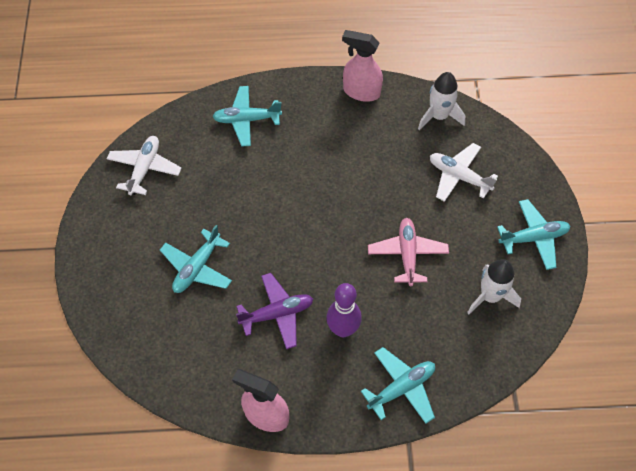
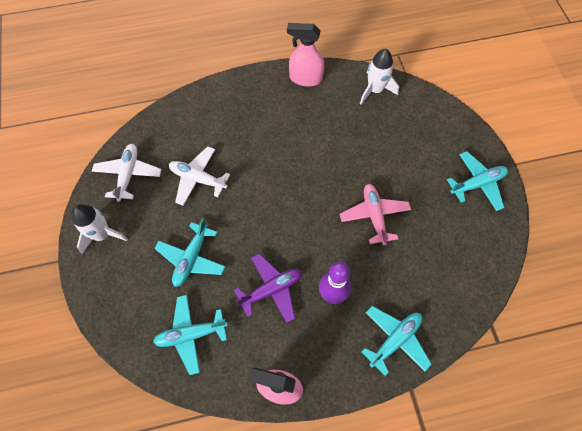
camera: 10 degrees left, 5 degrees up
turquoise plane [212,86,282,147] -> turquoise plane moved to [153,295,228,375]
white plane [430,143,498,202] -> white plane moved to [169,146,230,206]
white rocket [467,259,521,314] -> white rocket moved to [71,204,128,254]

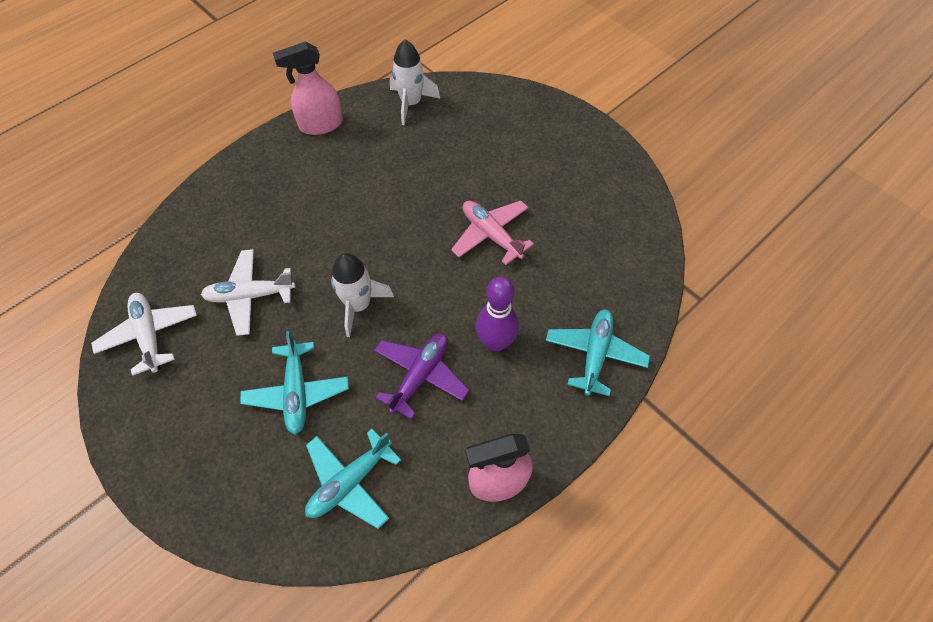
camera: 30 degrees left, 5 degrees down
white rocket [71,204,128,254] -> white rocket moved to [331,253,394,337]
turquoise plane [447,151,508,211] -> none

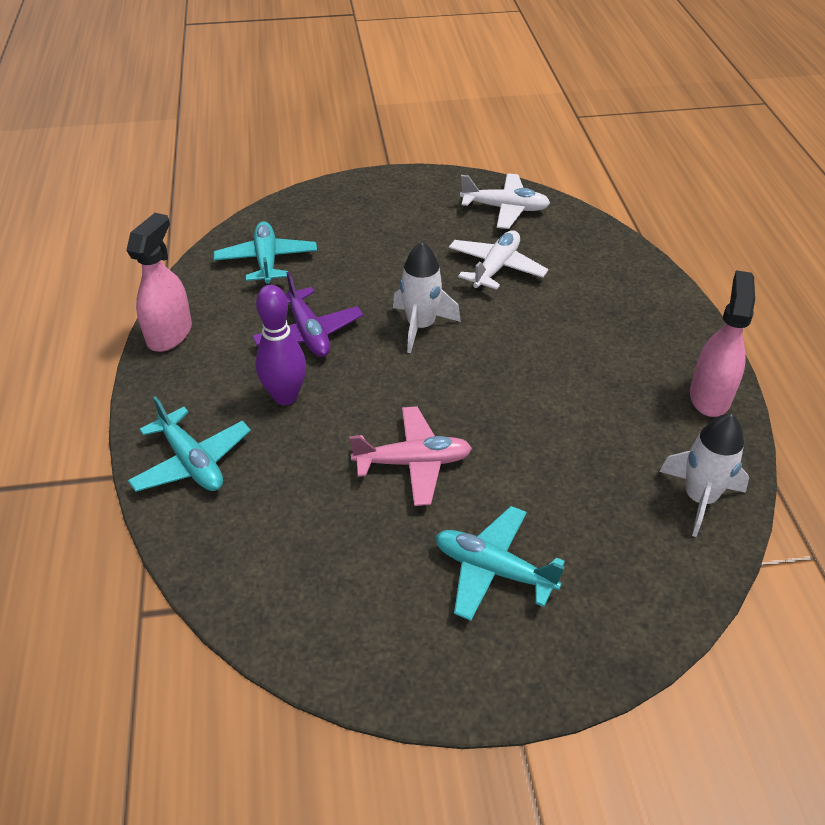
camera: 125 degrees right, 15 degrees down
turquoise plane [240,331,349,435] -> turquoise plane moved to [435,506,565,621]

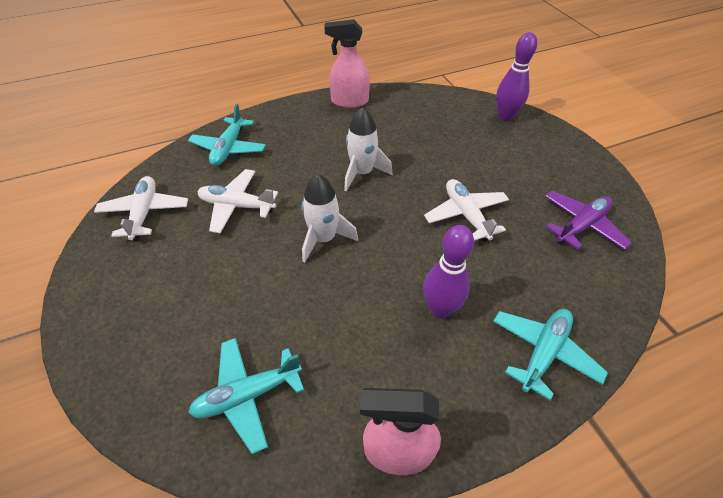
camera: 105 degrees left, 5 degrees up
purple plane [252,272,363,357] -> purple plane moved to [545,191,632,250]
pink plane [349,406,472,506] -> white plane [424,179,509,242]
turquoise plane [435,506,565,621] -> turquoise plane moved to [188,104,266,166]
white rocket [659,414,749,537] -> white rocket moved to [344,107,393,191]
none -> purple bowling pin [496,32,537,121]

